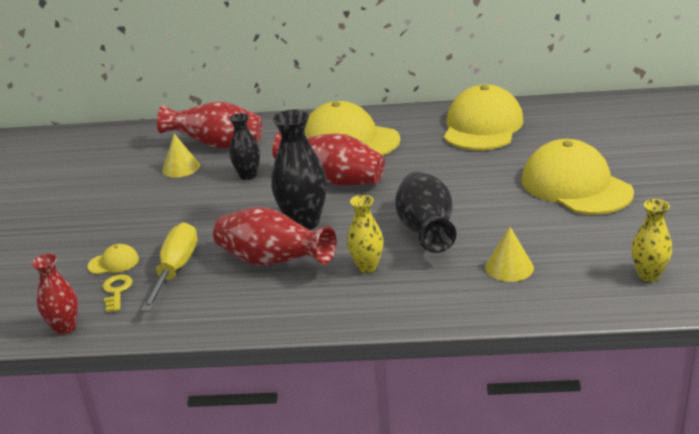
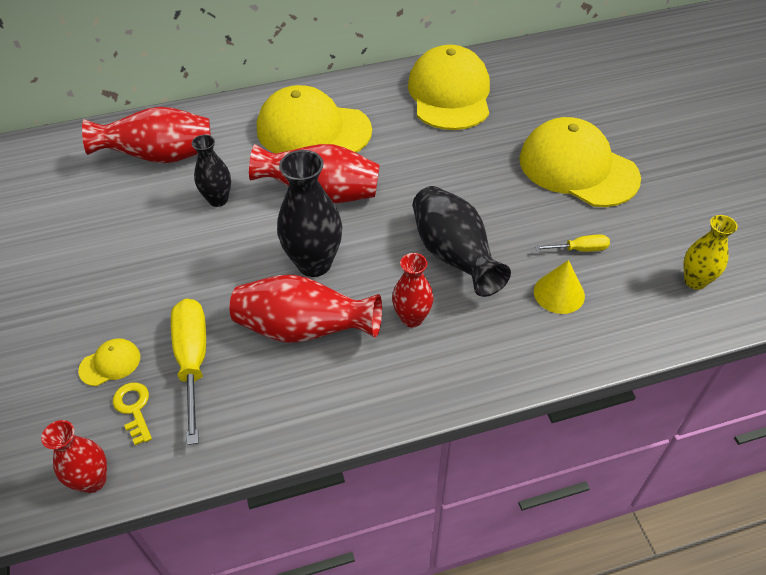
camera: 20 degrees left, 20 degrees up
yellow cone [162,134,200,177] -> none
yellow vase [347,195,384,273] -> red vase [392,253,433,327]
none -> yellow screwdriver [535,234,610,252]

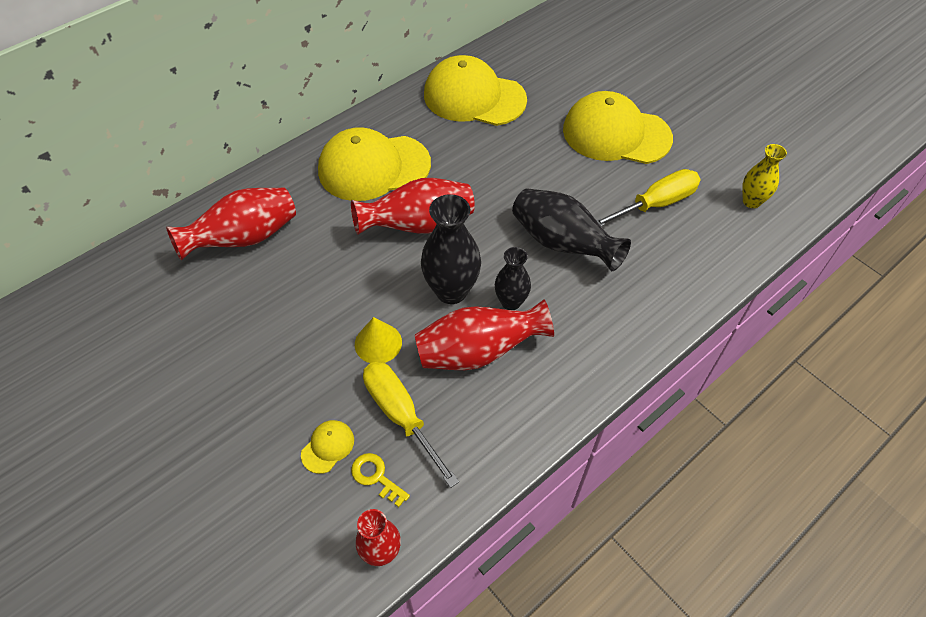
camera: 25 degrees left, 5 degrees up
black vase [191,135,231,207] -> black vase moved to [495,247,531,310]
red vase [392,253,433,327] -> none
yellow cap [408,45,490,130] -> yellow cap turned 45 degrees counterclockwise [424,55,527,126]
yellow cone [534,260,585,314] -> yellow cone moved to [355,317,402,363]
yellow screwdriver [535,234,610,252] -> yellow screwdriver [596,169,701,226], size x1.94

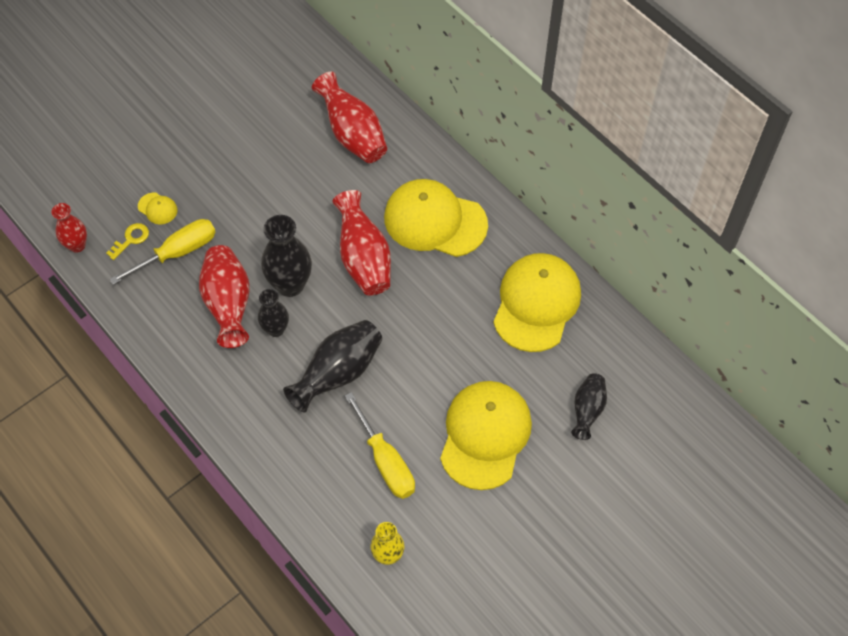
camera: 90 degrees right, 5 degrees up
yellow cap [318,127,431,201] -> yellow cap turned 60 degrees counterclockwise [384,179,488,257]
yellow cone [355,317,402,363] -> none
none -> black vase [571,373,607,440]

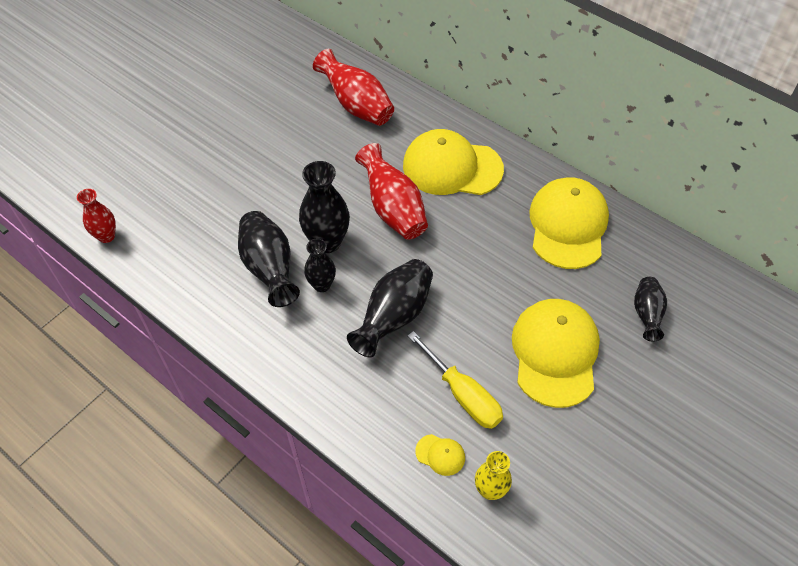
camera: 10 degrees left, 5 degrees down
yellow key [106,223,149,260] -> none
yellow screwdriver [109,219,216,285] -> none
yellow cap [138,193,178,224] -> yellow cap moved to [415,434,465,476]
red vase [199,245,249,348] -> black vase [238,211,300,307]

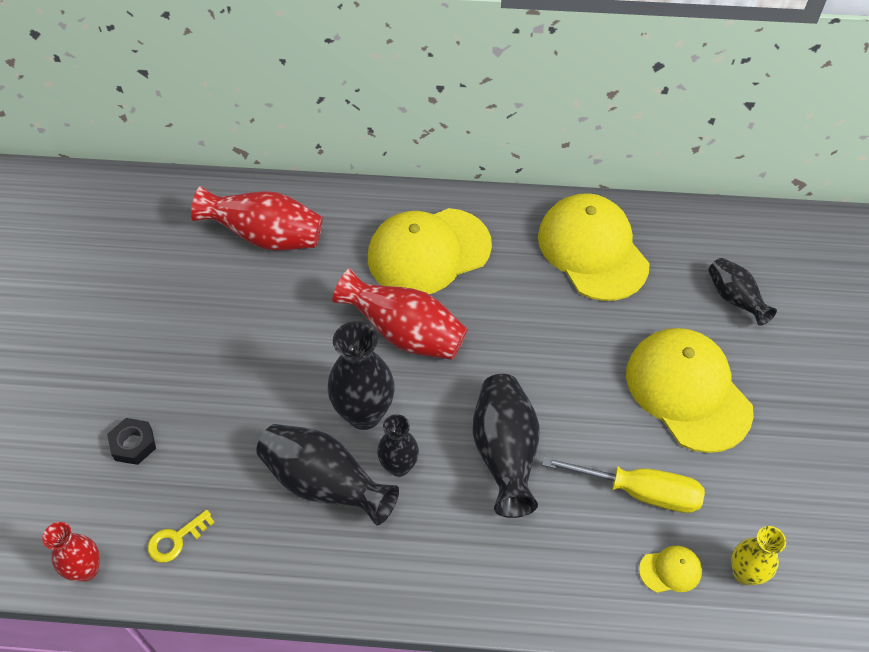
camera: 35 degrees left, 0 degrees up
none -> black nut [107,418,156,465]
none -> yellow key [148,510,215,562]

